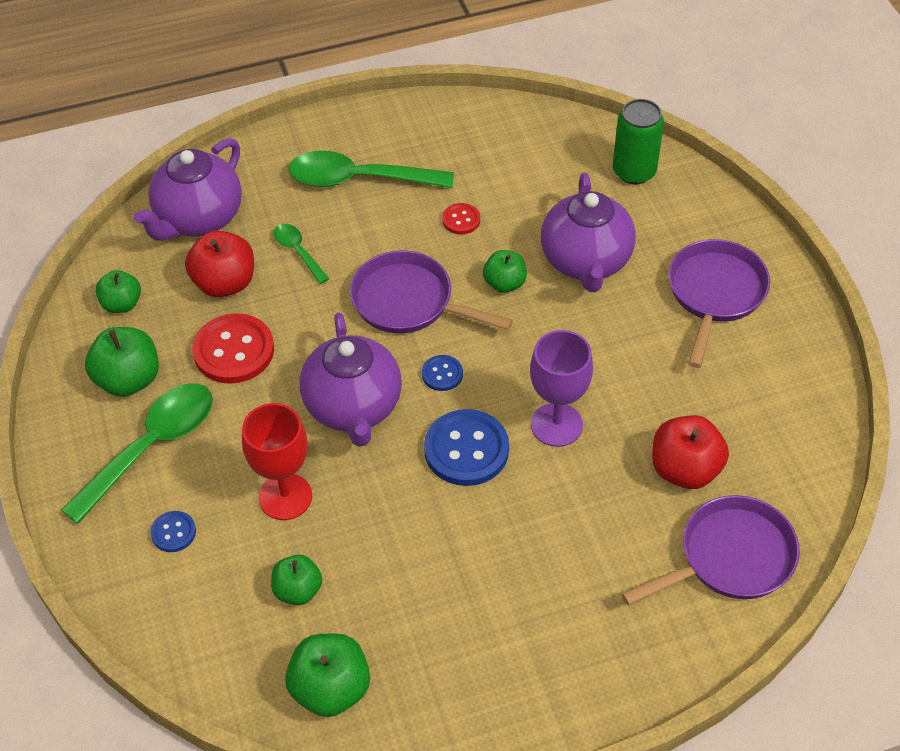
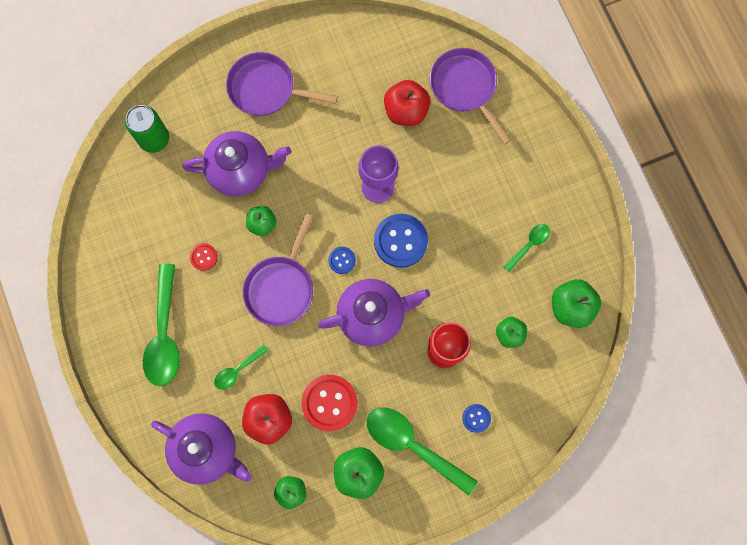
camera: 95 degrees left, 25 degrees up
none -> green spoon [504,224,550,272]

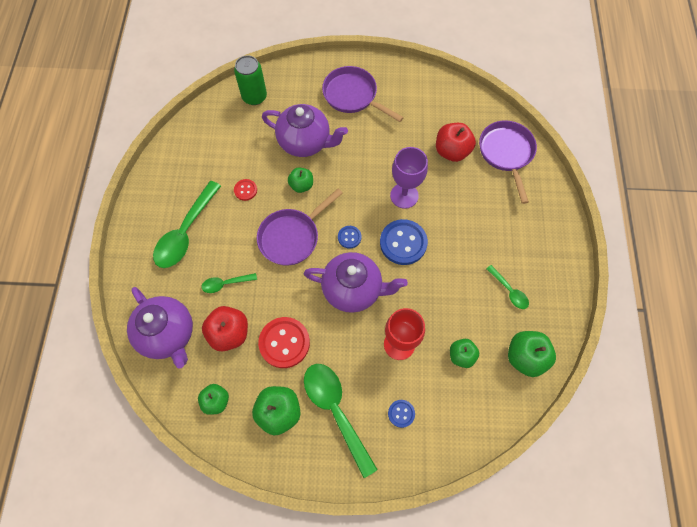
camera: 25 degrees right, 10 degrees down
green spoon [504,224,550,272] -> green spoon turned 75 degrees clockwise [486,265,529,309]

